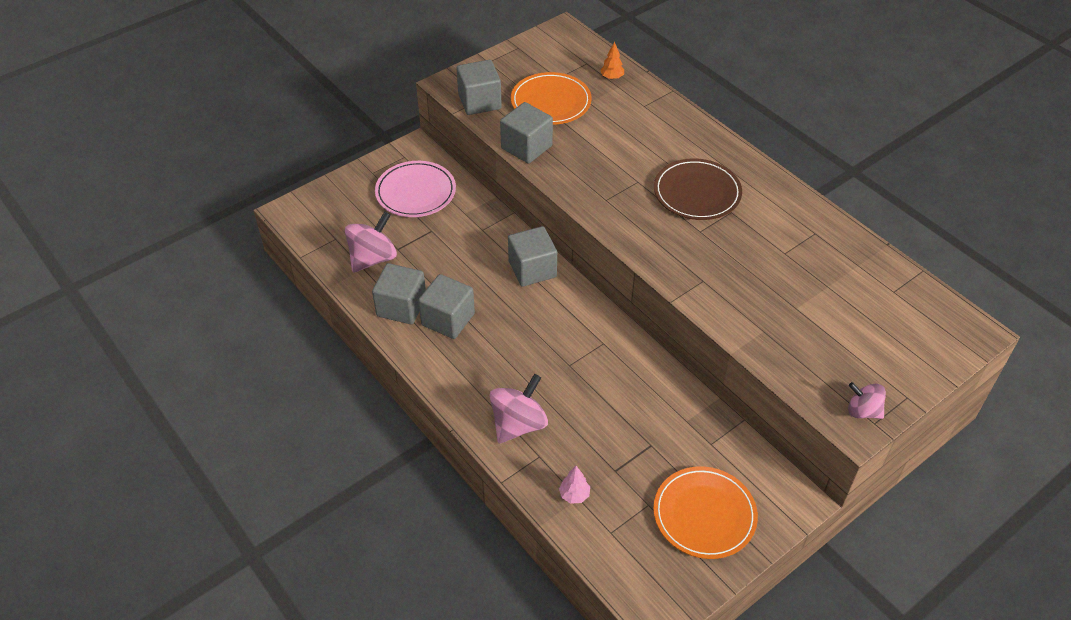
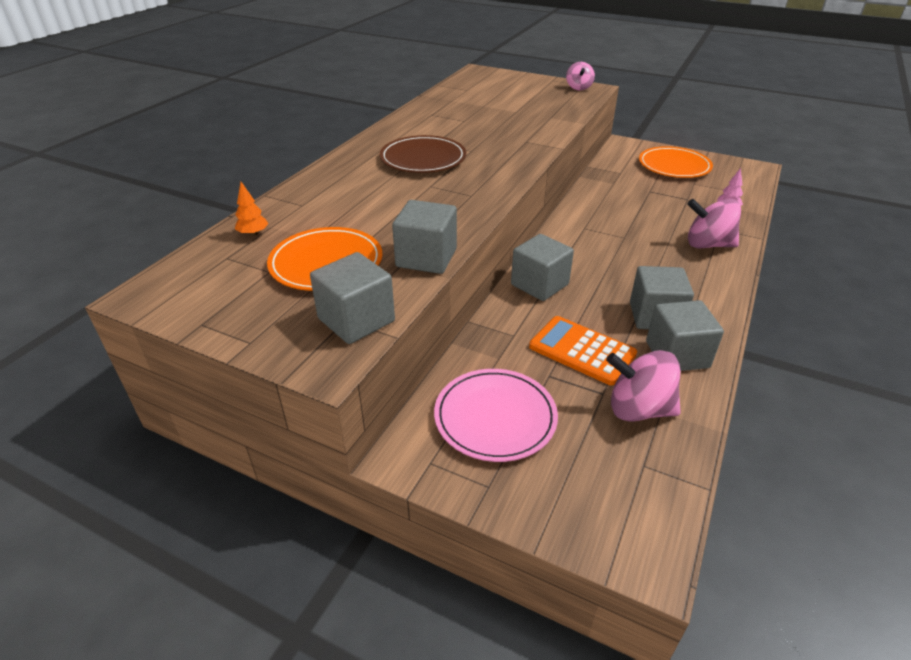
camera: 115 degrees left, 10 degrees down
none -> orange calculator [529,316,637,385]

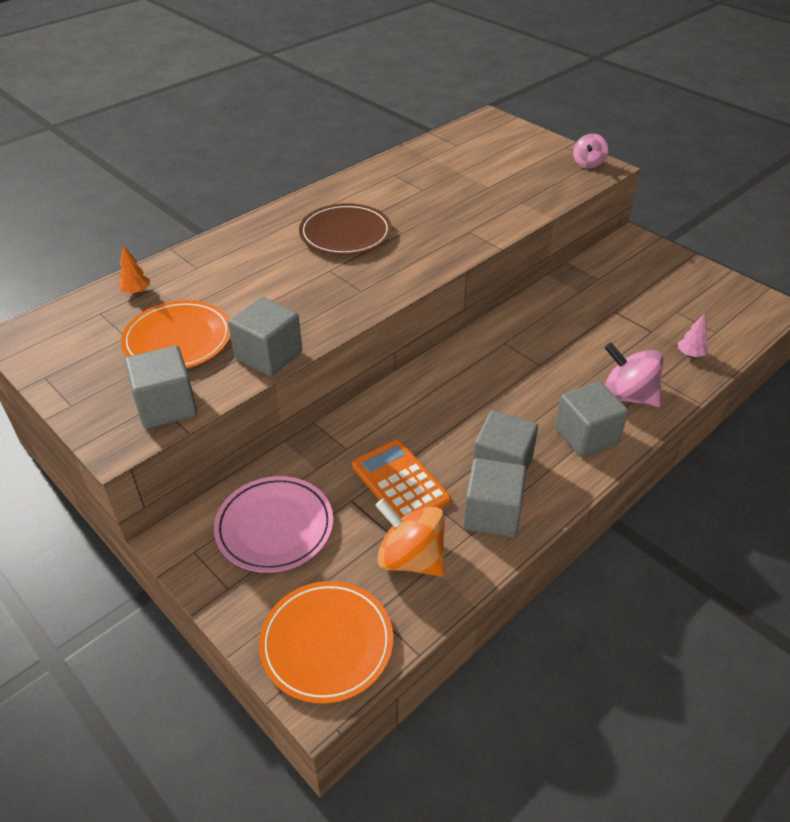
camera: 20 degrees right, 5 degrees up
grey cube [511,234,574,301] -> grey cube moved to [555,381,628,457]
pink spinning top [606,350,681,422] -> orange spinning top [375,499,445,577]
orange plate [639,146,713,178] -> orange plate moved to [259,581,393,704]

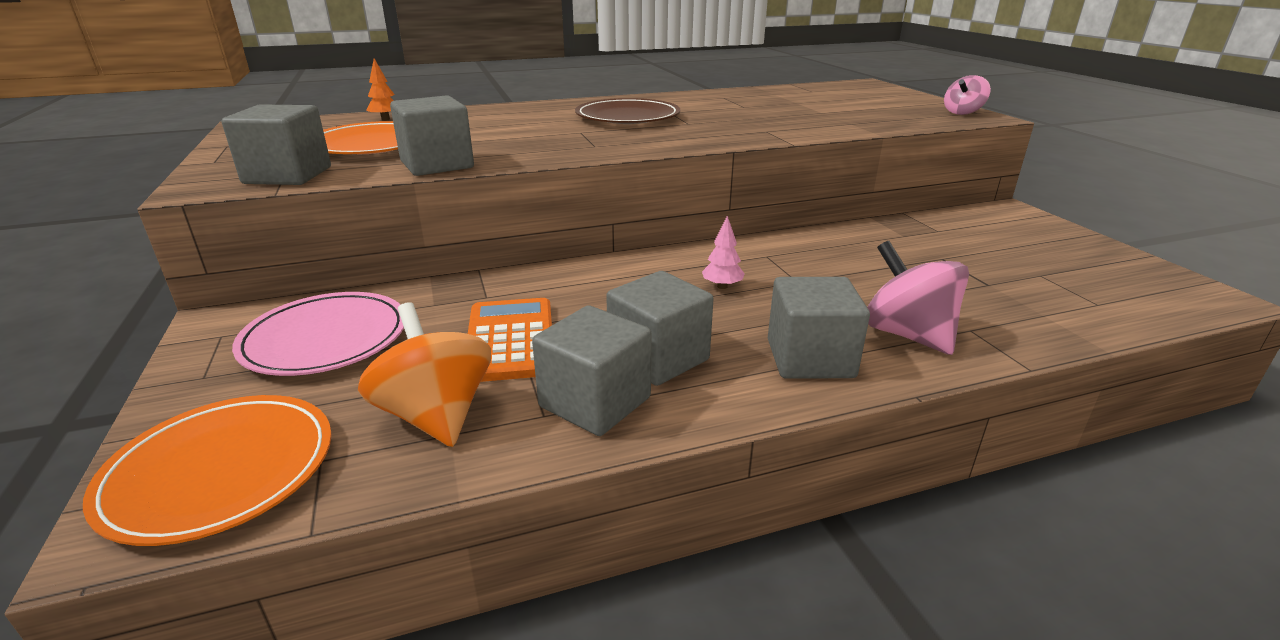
camera: 25 degrees right, 15 degrees down
pink tree [678,313,708,357] -> pink tree moved to [702,216,745,289]

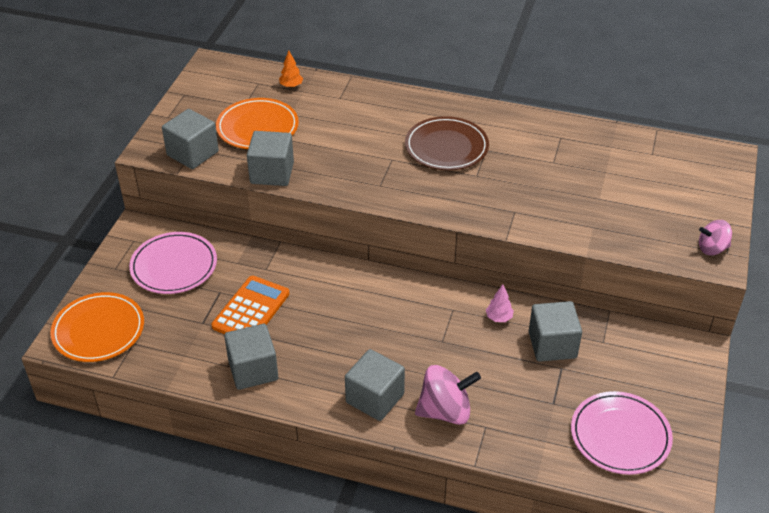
camera: 35 degrees right, 15 degrees up
orange spinning top [358,302,491,447] -> none
grey cube [606,271,714,386] -> grey cube moved to [529,301,582,362]
pink tree [702,216,745,289] -> pink tree moved to [486,284,514,322]
pink spinning top [867,241,969,355] -> pink spinning top turned 75 degrees clockwise [415,365,481,425]
none -> pink plate [571,391,673,475]

